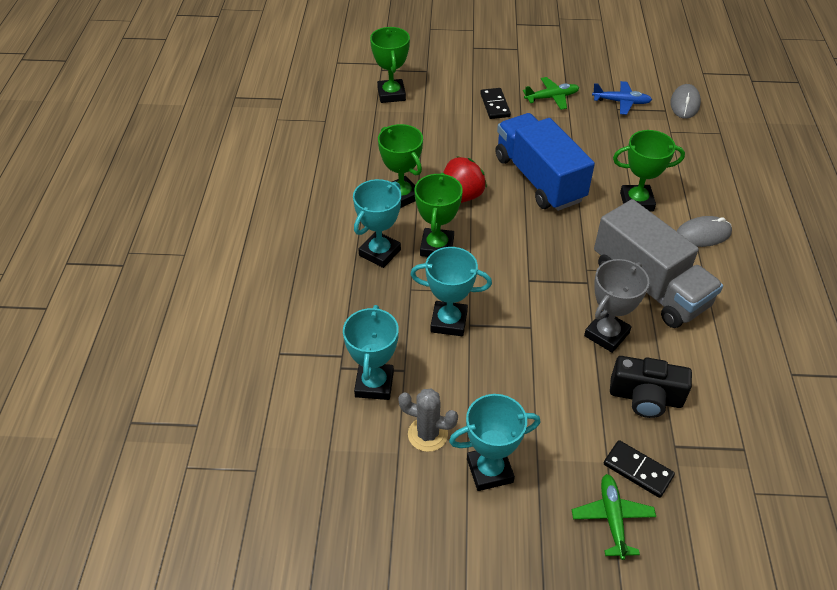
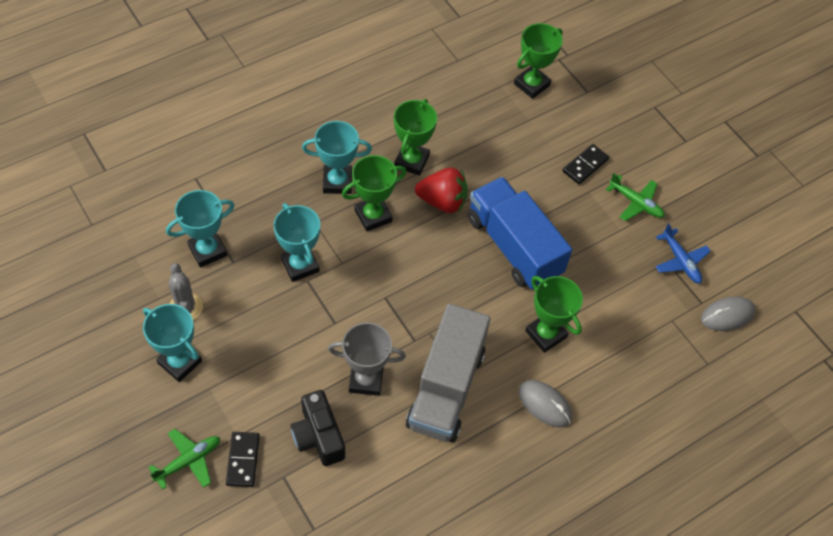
camera: 50 degrees right, 10 degrees up
blue truck [495,113,595,211] -> blue truck turned 60 degrees counterclockwise [468,177,572,290]

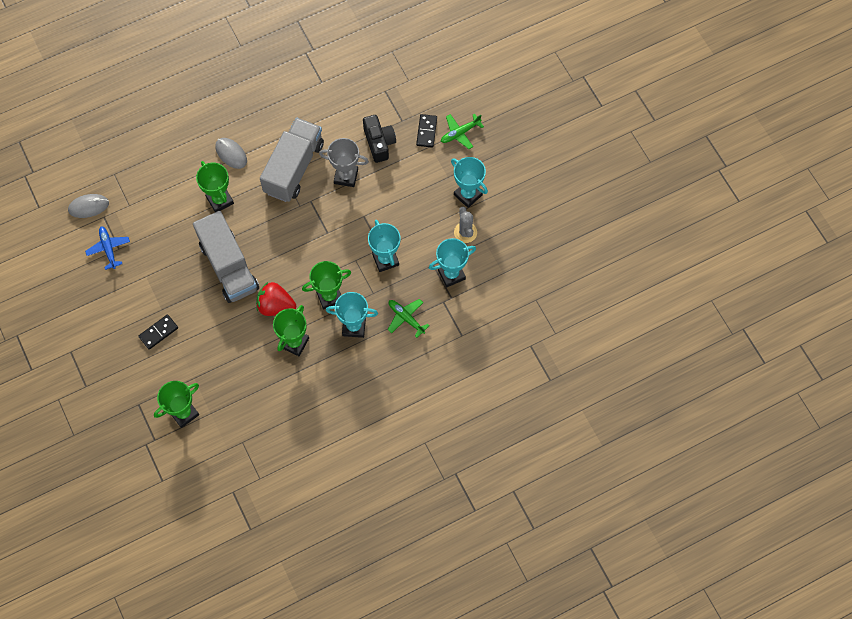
camera: 170 degrees left, 10 degrees up
blue truck [468,177,572,290] -> grey truck [193,211,259,303]
green plane [606,173,665,221] -> green plane moved to [388,299,430,338]

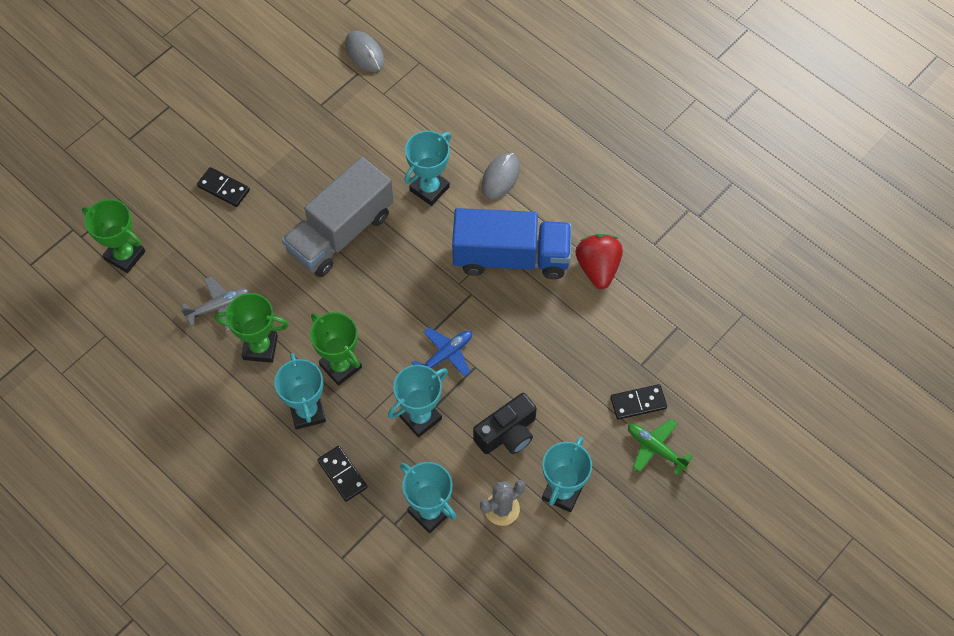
camera: 70 degrees right, 5 degrees down
blue plane [85,226,130,270] -> blue plane moved to [412,327,472,377]
green trophy [196,161,234,212] -> turquoise trophy [404,131,451,206]
red strawberry [256,282,296,316] -> red strawberry moved to [575,234,623,289]
grey truck [260,118,324,202] -> blue truck [452,208,572,279]
grey trophy [319,138,369,187] -> none
black camera [363,115,396,163] -> black camera moved to [473,393,537,454]
green plane [388,299,430,338] -> black domino [317,446,367,502]
none -> grey plane [181,276,249,331]

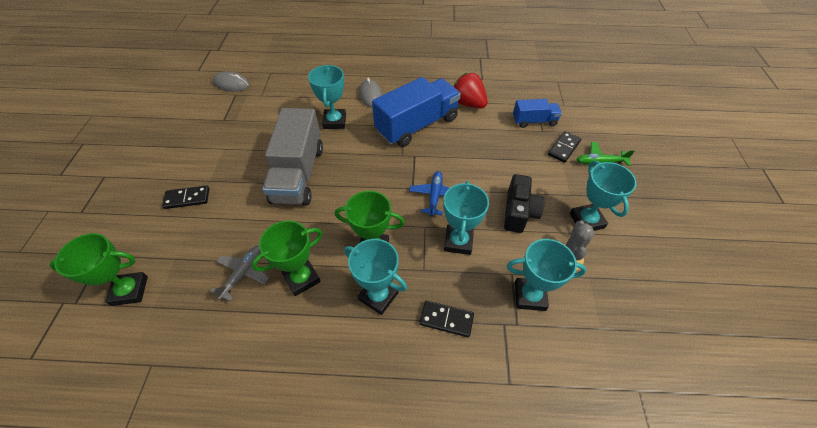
camera: 40 degrees left, 10 degrees down
none -> blue truck [513,99,562,128]

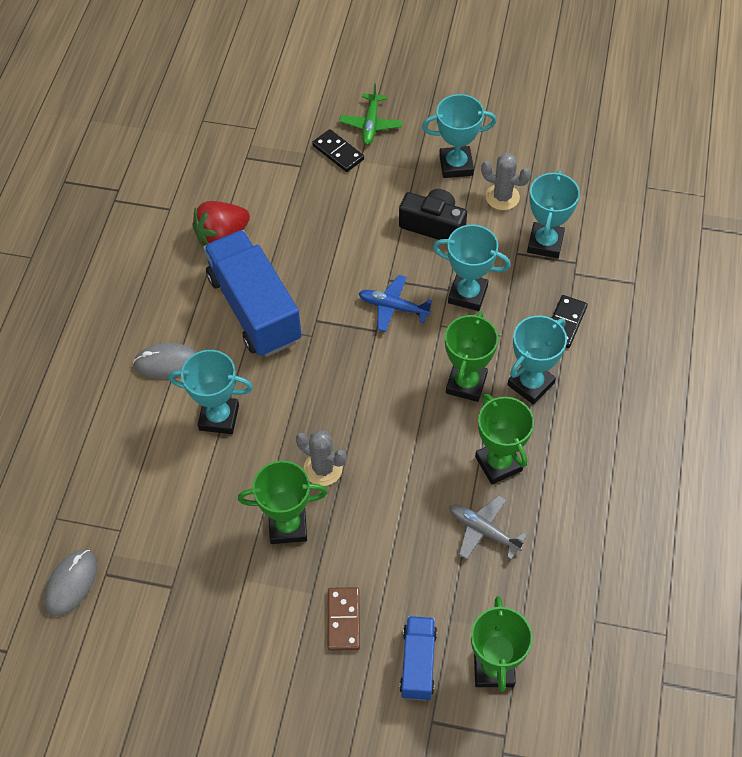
camera: 80 degrees left, 5 degrees up
black domino [162,185,209,209] -> brown domino [328,587,360,651]
grey truck [262,108,323,205] -> grey cactus [296,430,347,486]
blue truck [513,99,562,128] -> blue truck moved to [400,616,437,700]
none -> green trophy [238,461,328,544]

